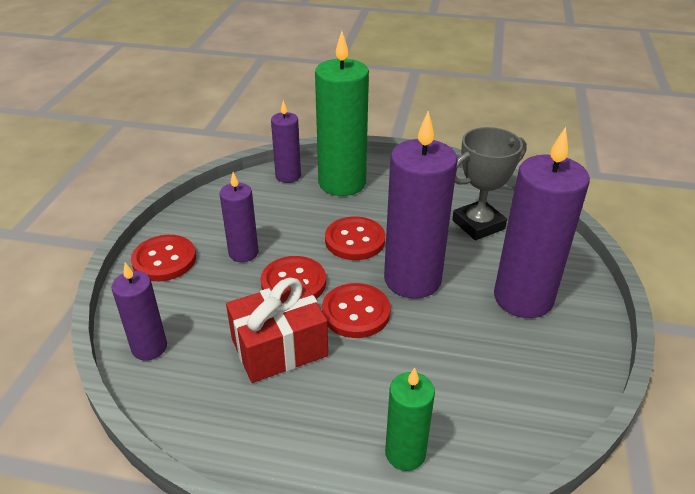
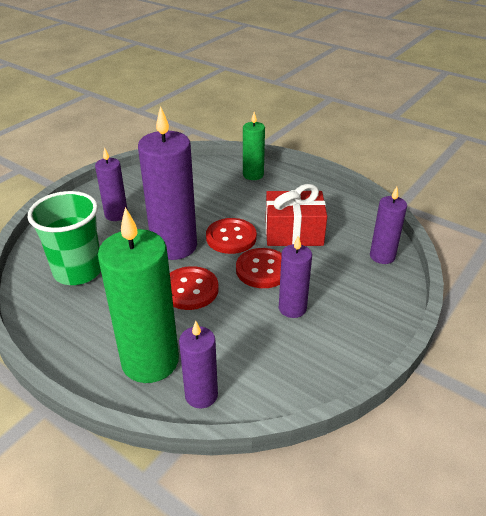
camera: 155 degrees left, 0 degrees up
red button [131,235,196,281] -> none
grey trophy [452,127,527,240] -> green cup [28,191,101,285]
purple candle [494,127,590,318] -> purple candle [95,147,128,221], size x0.54

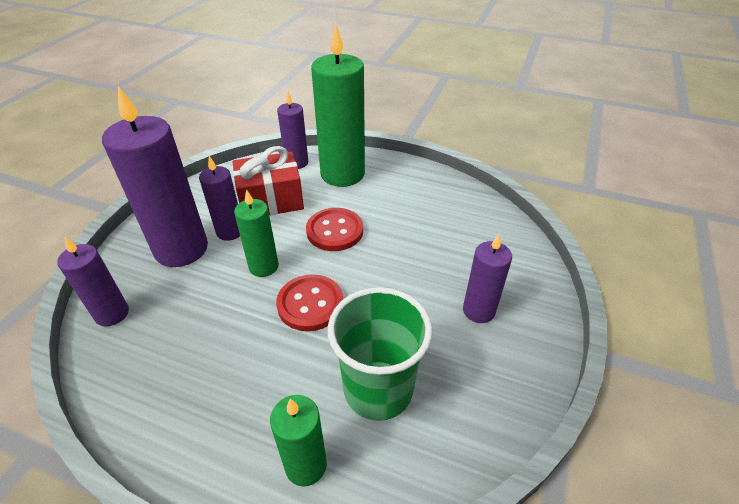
camera: 165 degrees right, 5 degrees up
green cup [28,191,101,285] -> green cup moved to [328,287,432,421]
purple candle [138,106,197,260] -> purple candle moved to [102,86,208,267]
red button [236,248,282,288] -> green candle [234,189,279,277]
red gift [266,184,327,246] -> red gift moved to [232,146,304,215]

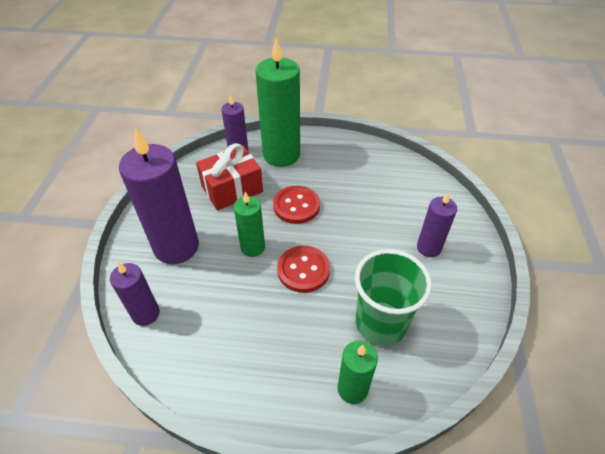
camera: 15 degrees left, 5 degrees up
purple candle [199,156,240,241] -> none

